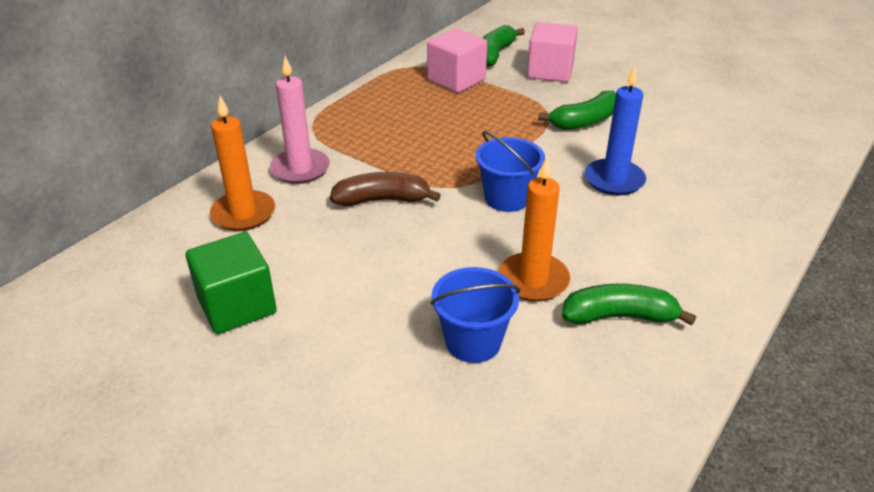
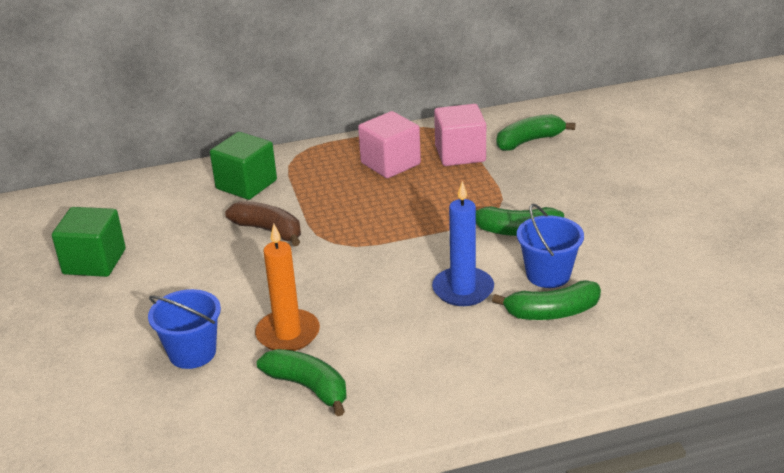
camera: 40 degrees right, 5 degrees down
orange candle [210,96,275,231] -> none
pink candle [270,56,330,184] -> green cube [210,132,277,200]
blue bucket [475,131,545,212] -> blue bucket moved to [517,204,584,288]
pink cube [527,22,578,82] -> pink cube moved to [358,111,421,178]
none -> green banana [492,280,601,320]

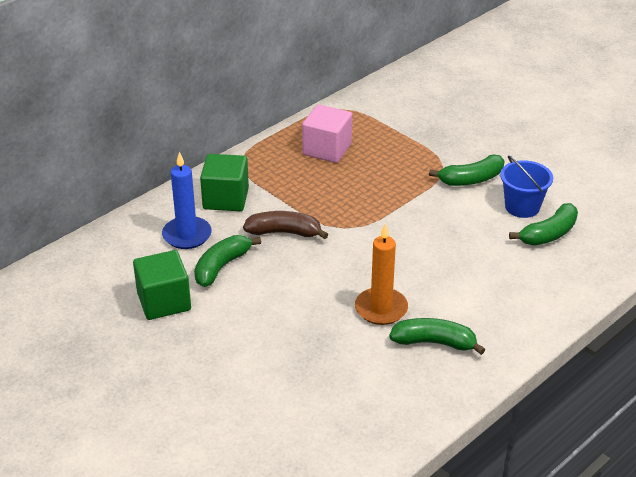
camera: 30 degrees left, 5 degrees up
blue bucket [148,289,221,369] -> none
blue candle [432,181,494,306] -> blue candle moved to [162,152,212,249]
pink cube [434,104,486,166] -> none
green banana [496,114,575,151] -> green banana moved to [194,235,261,287]

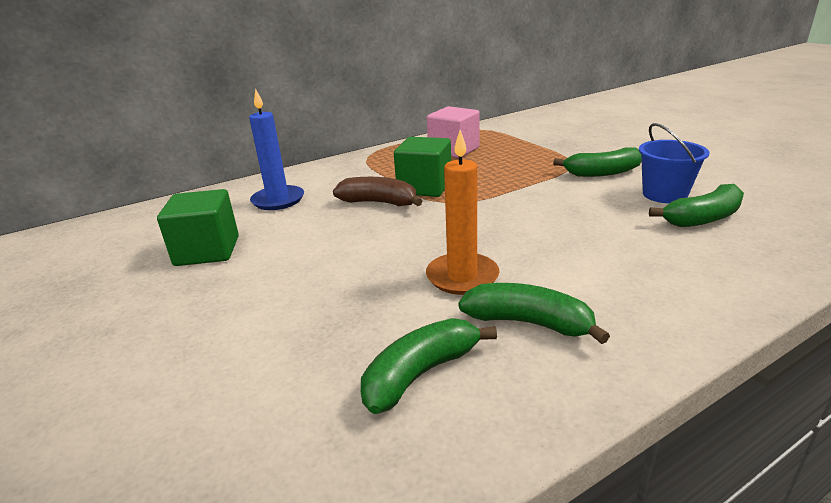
camera: 15 degrees right, 10 degrees down
green banana [194,235,261,287] -> green banana moved to [361,318,497,414]
green cube [200,154,249,211] -> green cube moved to [394,137,451,197]

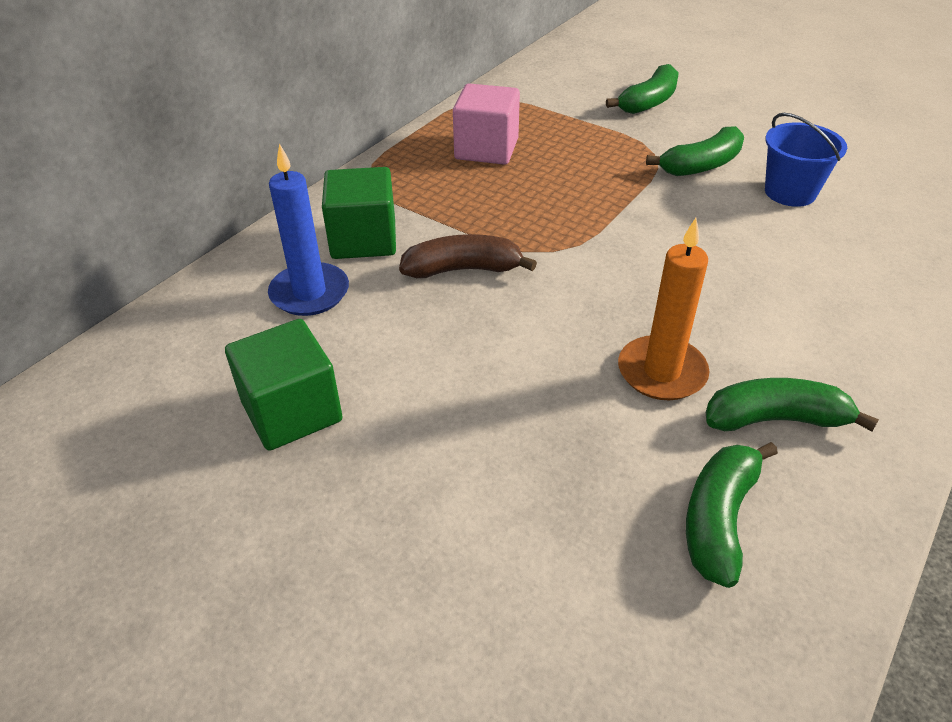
camera: 25 degrees left, 15 degrees up
green cube [394,137,451,197] -> green cube moved to [322,167,396,259]
green banana [649,184,744,227] -> green banana moved to [606,64,679,114]

